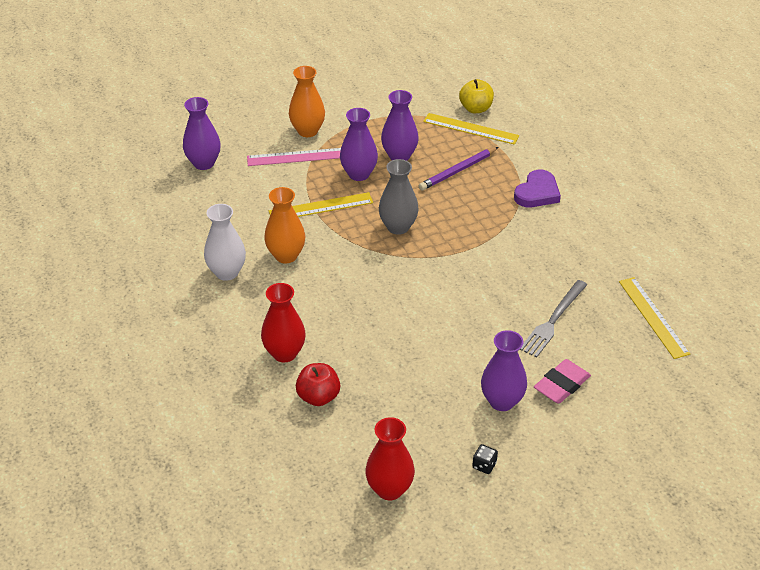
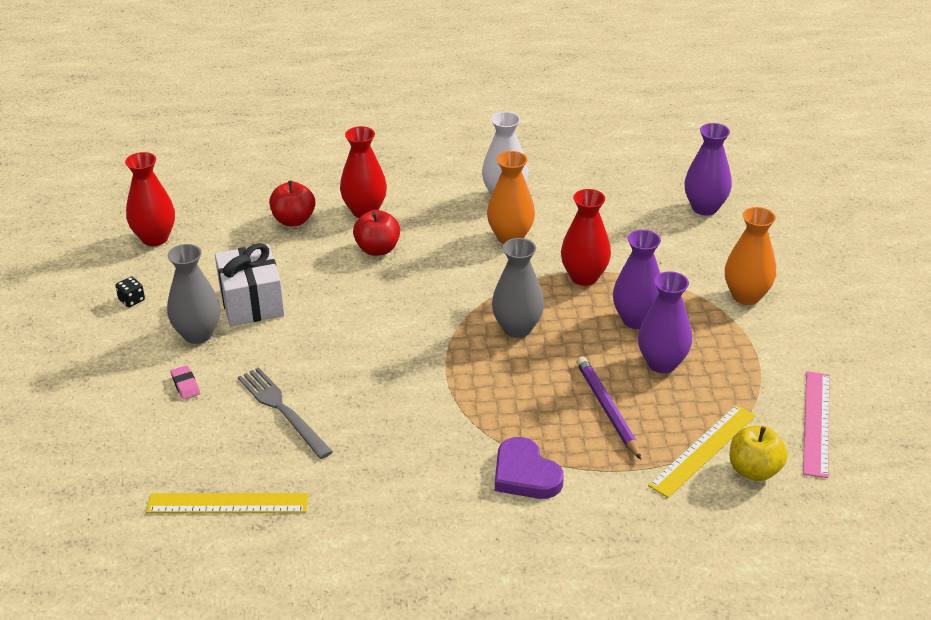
camera: 110 degrees right, 5 degrees down
pink ruler [247,148,341,166] -> pink ruler moved to [803,371,830,478]
yellow ruler [269,192,373,217] -> red vase [561,189,611,286]
purple vase [481,330,527,411] -> grey vase [167,244,220,344]
pink eraser [534,359,591,403] -> pink eraser [171,365,200,399], size x0.54
none -> white gift [215,243,285,326]
none -> red apple [353,210,400,256]

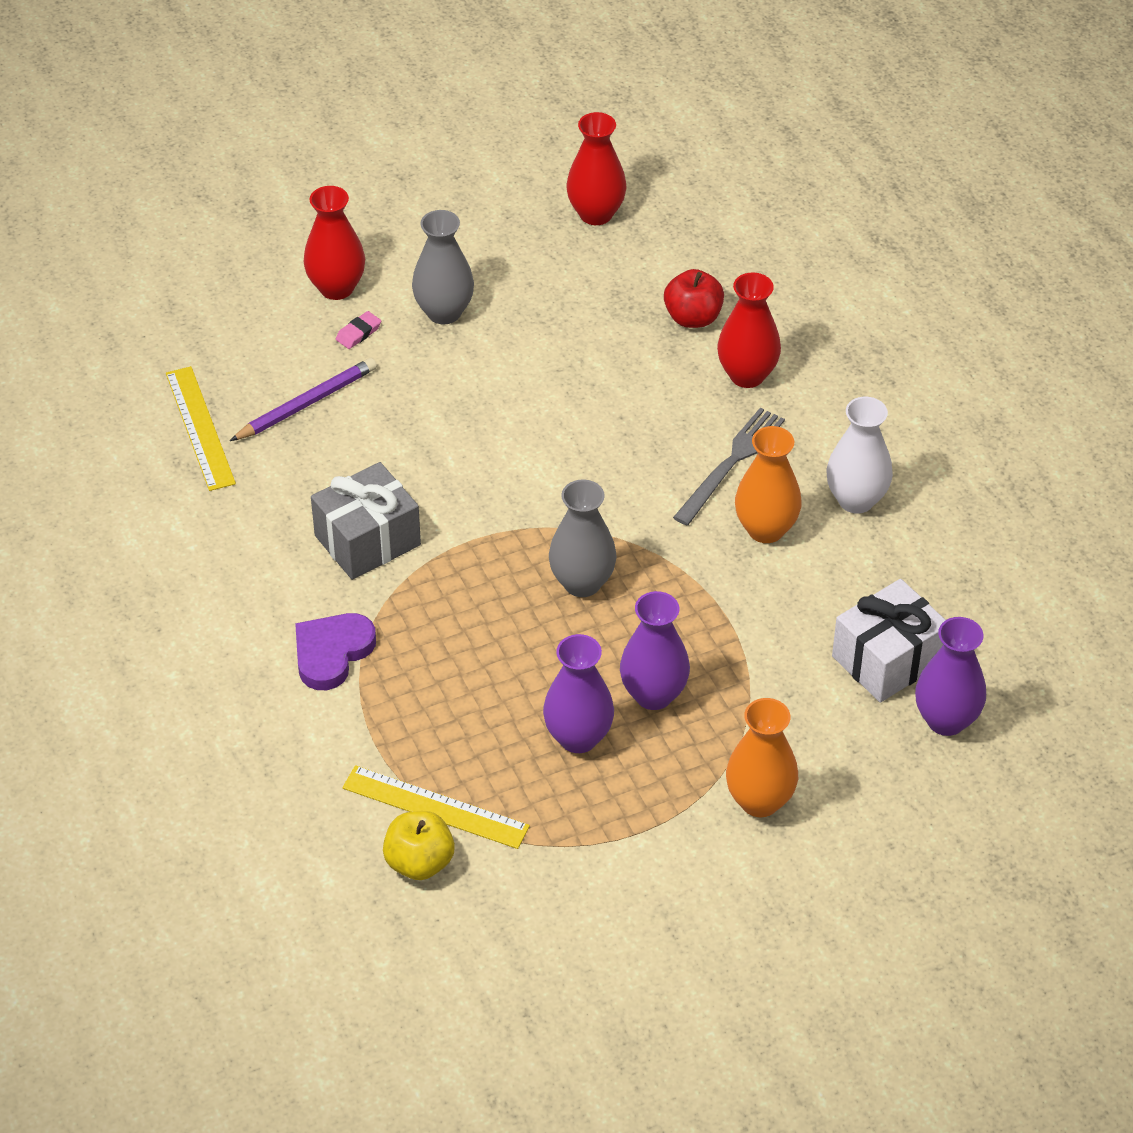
camera: 70 degrees right, 10 degrees up
black dice [116,277,145,307] -> none
white gift [215,243,285,326] -> white gift moved to [832,579,945,702]
grey fork [238,367,333,459] -> grey fork moved to [673,408,785,525]
red apple [353,210,400,256] -> none
red vase [561,189,611,286] -> red vase moved to [303,186,365,300]
purple pencil [576,356,642,460] -> purple pencil moved to [230,358,377,441]
pink ruler [803,371,830,478] -> none
none -> grey gift [311,462,421,580]

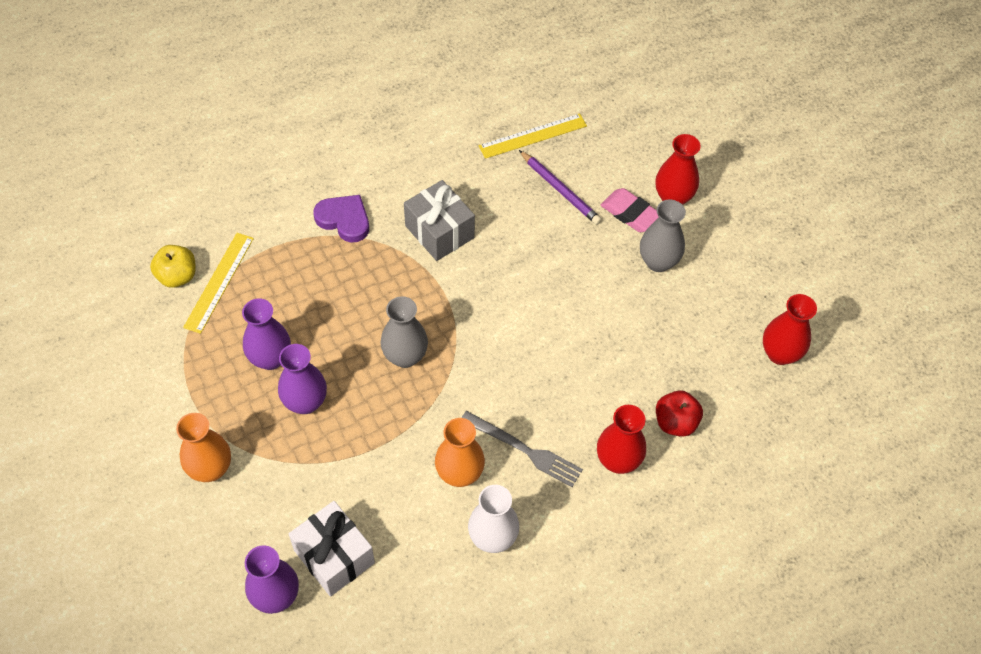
camera: 85 degrees right, 10 degrees up
pink eraser [336,311,381,349] -> pink eraser [601,188,659,232], size x1.84

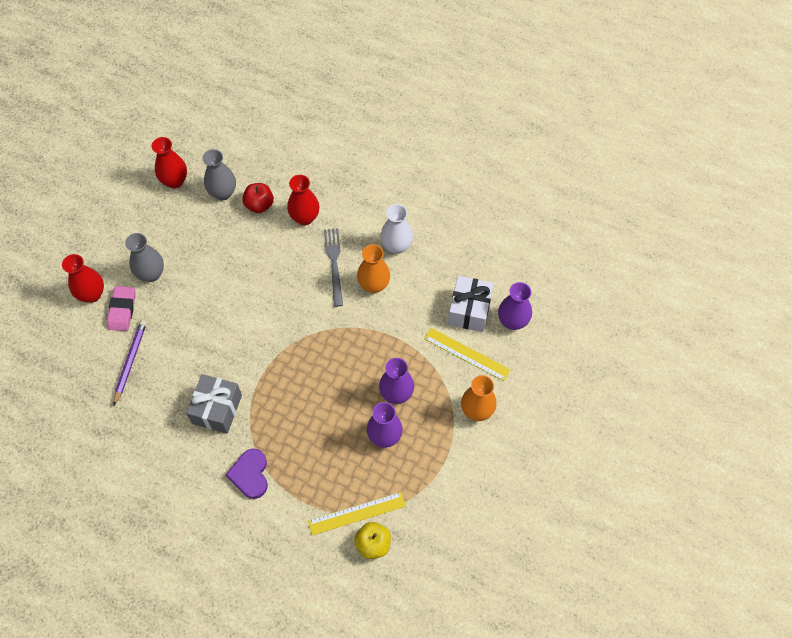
camera: 125 degrees left, 5 degrees up
grey vase [380,296,428,368] -> grey vase moved to [203,149,236,200]
yellow ruler [479,113,587,159] -> yellow ruler moved to [424,328,511,381]

